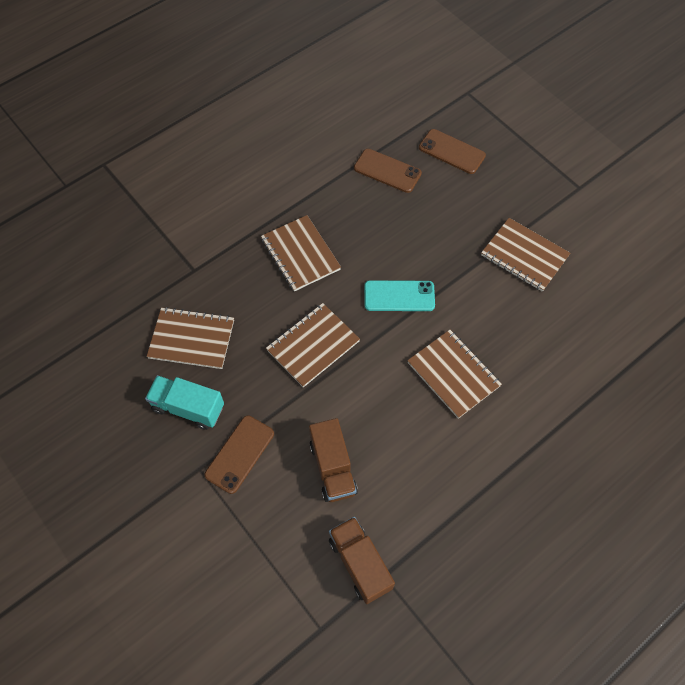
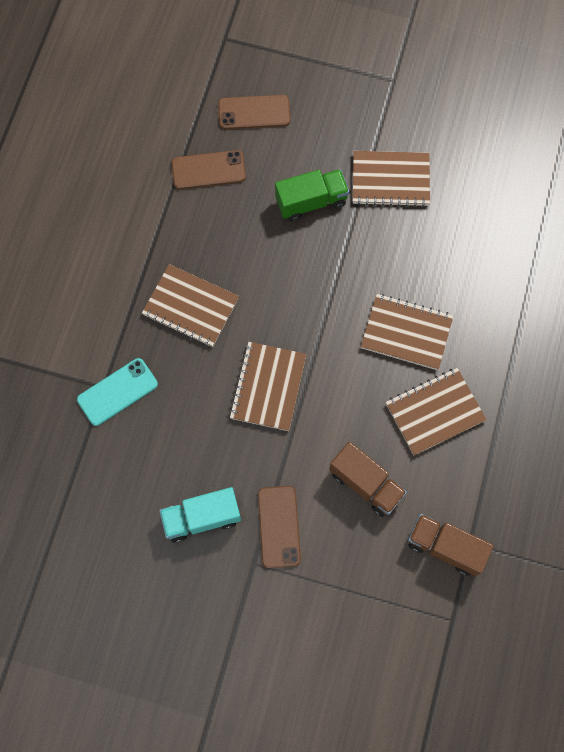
camera: 35 degrees left, 10 degrees up
brown notebook [147,307,234,369] -> brown notebook moved to [386,368,487,455]
turquoise phone [364,280,435,311] -> turquoise phone moved to [77,358,158,426]
none -> green truck [275,169,349,222]

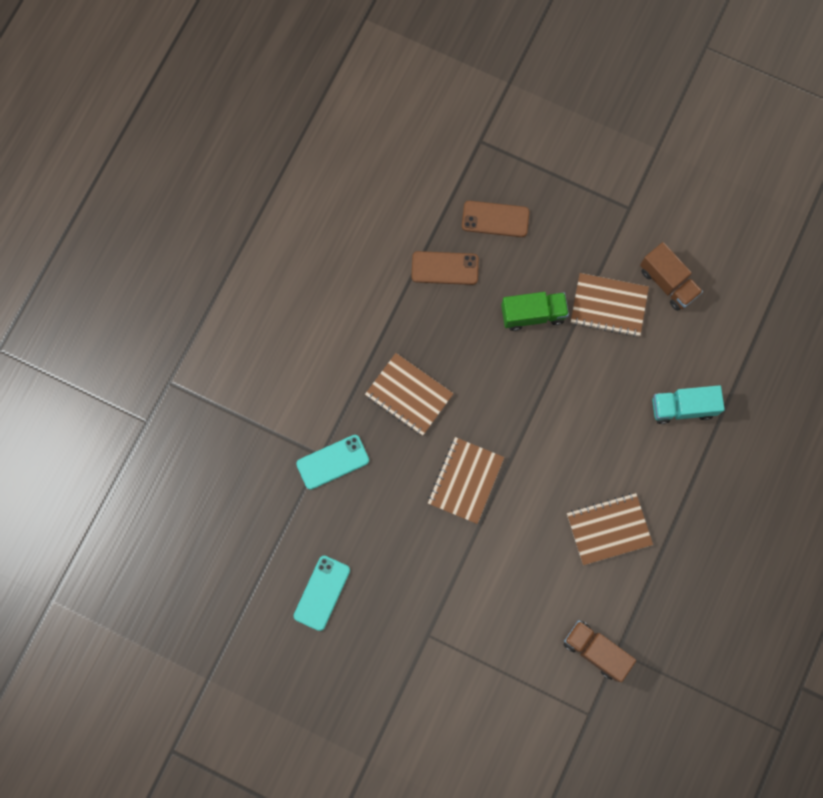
camera: 10 degrees right, 5 degrees up
turquoise truck [159,487,241,543] -> turquoise truck moved to [652,385,725,424]
brown phone [258,486,301,568] -> none
brown truck [329,442,407,517] -> brown truck moved to [640,242,703,311]
brown notebook [361,294,453,370] -> none
none -> turquoise phone [294,556,350,631]

